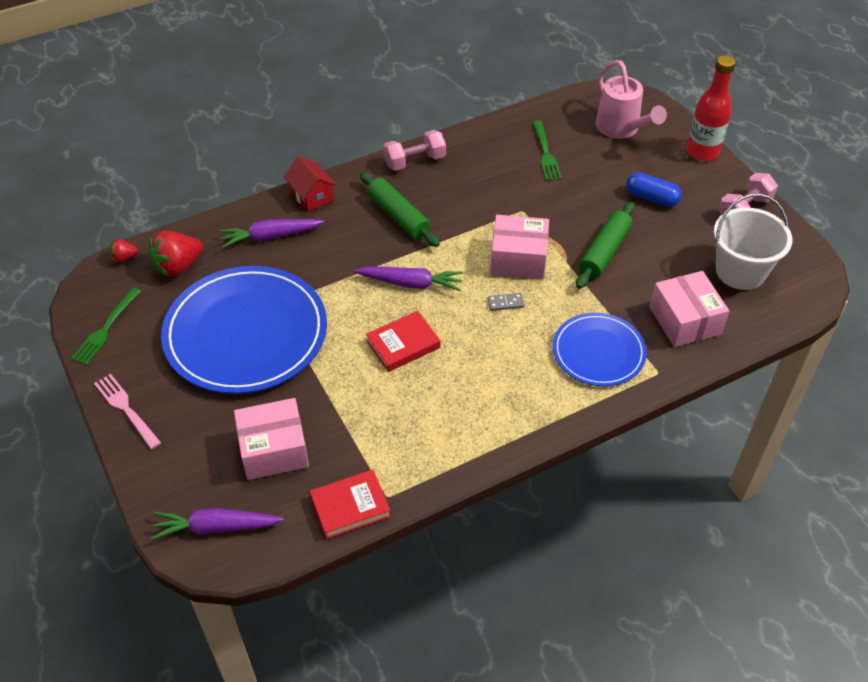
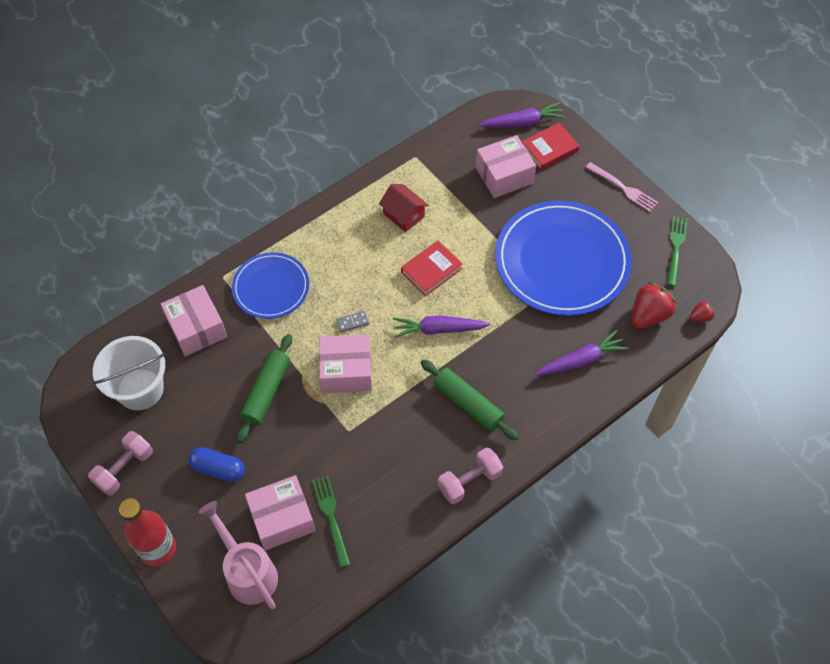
camera: 170 degrees right, 10 degrees up
red house [284,156,337,212] -> red house moved to [379,184,429,232]
red book [310,470,391,539] -> red book moved to [522,123,580,170]
none -> pink box [245,475,315,550]

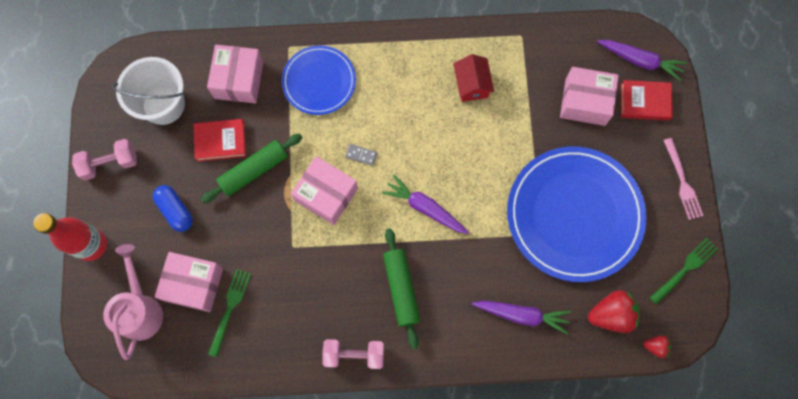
camera: 35 degrees right, 15 degrees up
red book [401,240,463,296] -> red book moved to [193,119,246,162]

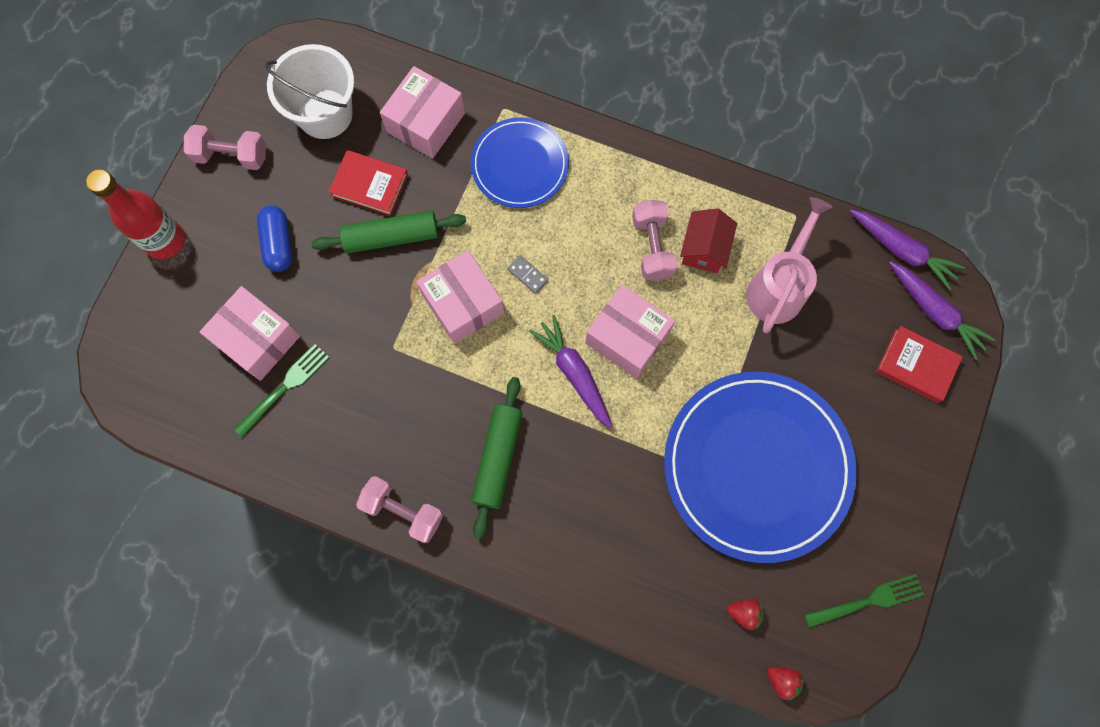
camera: 25 degrees right, 0 degrees up
pink watering can [103,244,163,360] -> pink watering can moved to [746,197,832,333]
purple carrot [472,301,571,334] -> purple carrot moved to [850,209,965,290]
pink box [560,67,619,126] -> pink box moved to [585,285,675,378]
red strawberry [588,290,640,333] -> red strawberry [727,599,764,630], size x0.52
pink fork [663,138,704,220] -> none
none -> pink dumbbell [632,200,678,281]

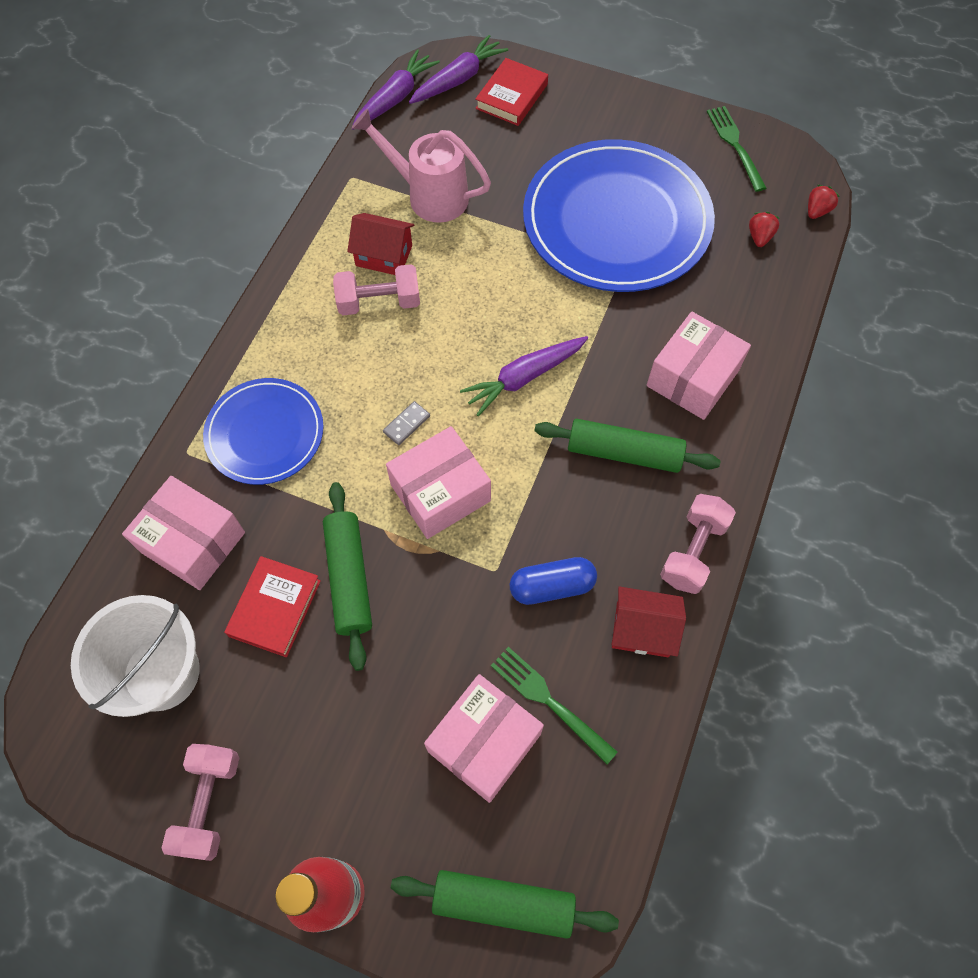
camera: 90 degrees left, 10 degrees down
blue capsule [257,206,293,272] -> blue capsule moved to [510,557,597,605]
pink box [585,285,675,378] -> pink box moved to [647,312,751,420]
none -> green rolling pin [391,870,619,939]
none -> red house [611,586,686,657]

